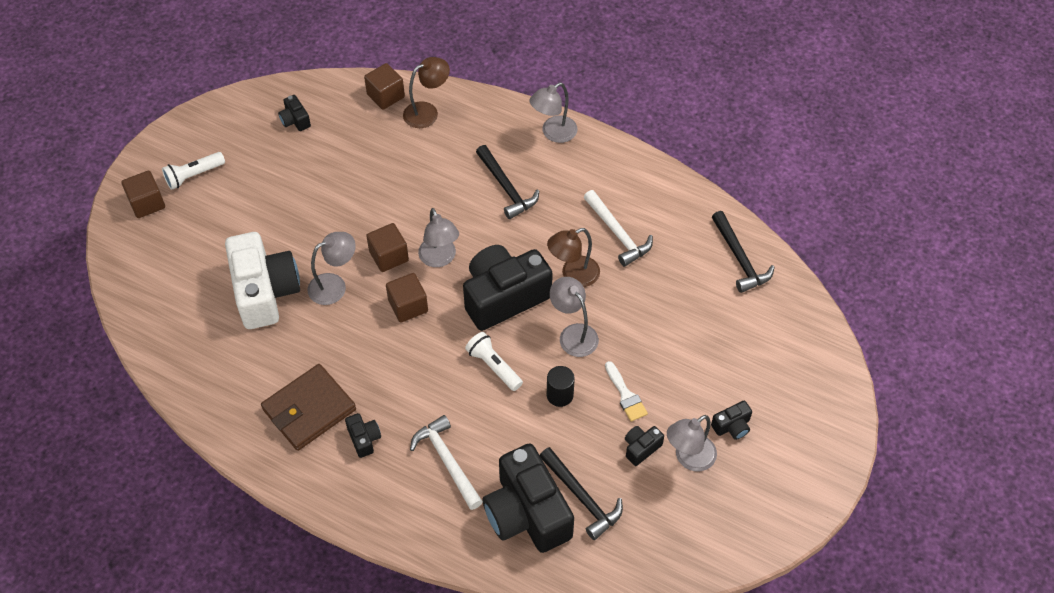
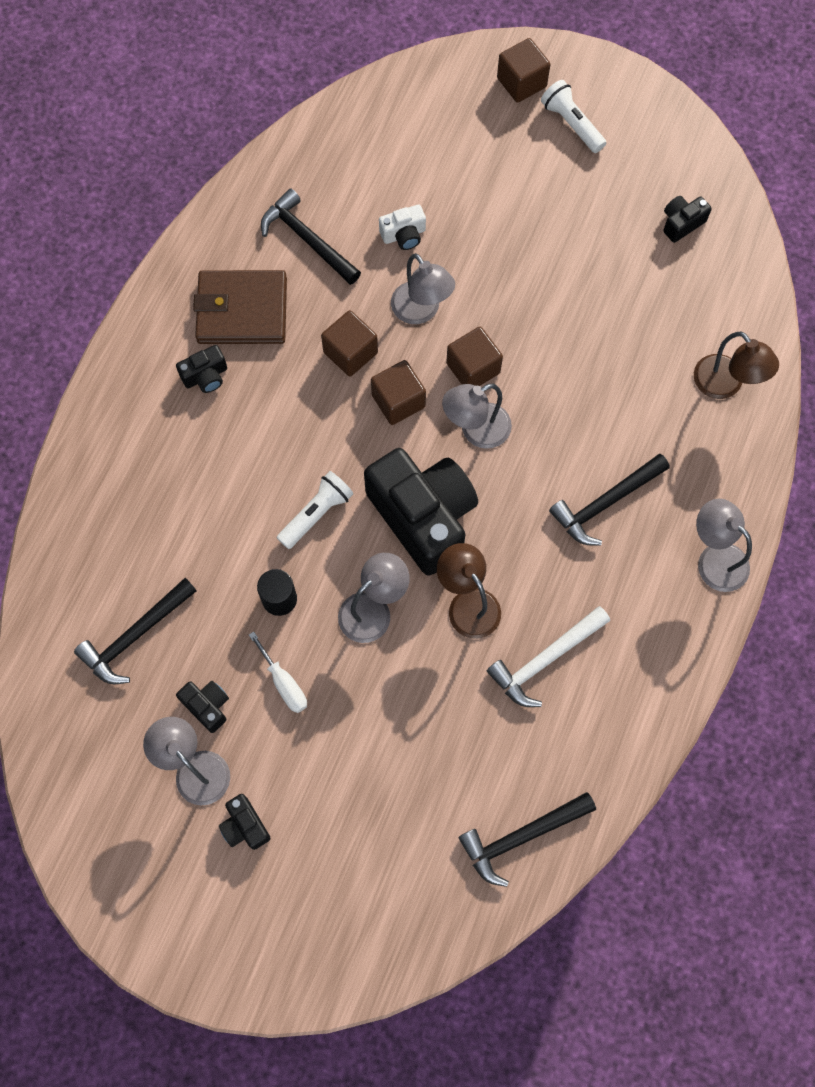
camera: 85 degrees right, 15 degrees up
white camera [225,232,300,329] -> white camera [379,205,426,250], size x0.42
brown wallet [261,364,356,451] -> brown wallet turned 45 degrees counterclockwise [193,270,287,344]
brown cube [364,63,405,110] -> brown cube moved to [321,310,378,377]
white hammer [410,415,483,510] -> none
black camera [483,444,574,553] -> none
white brush [605,361,648,422] -> white screwdriver [249,631,307,713]
none -> black hammer [261,188,361,285]

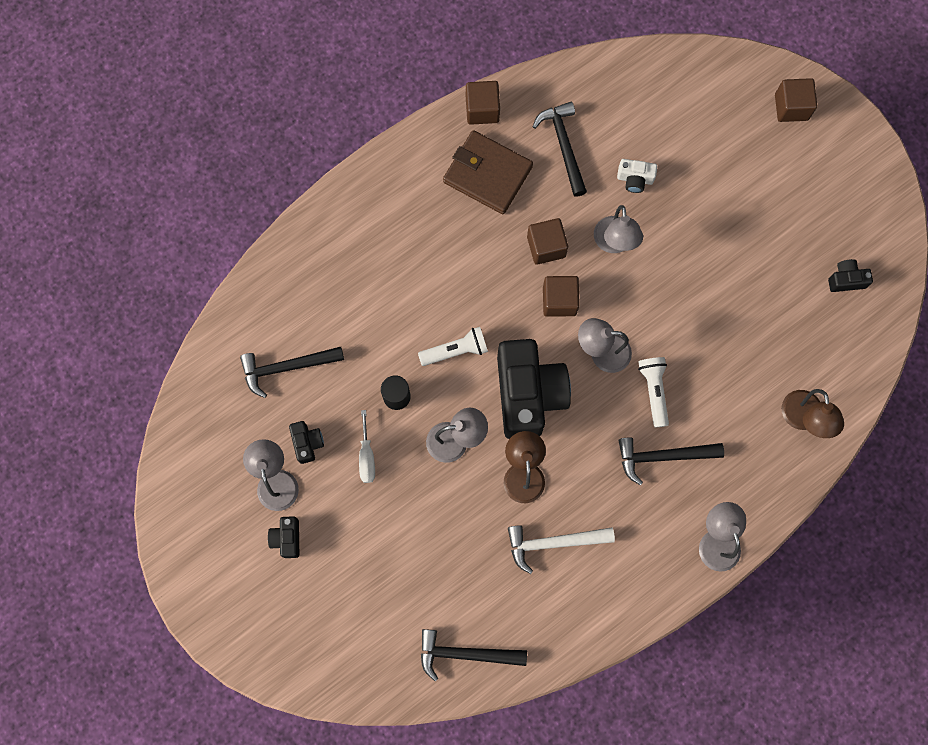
camera: 30 degrees right, 5 degrees up
black camera [176,345,227,393] -> none
brown cube [446,327,503,386] -> brown cube moved to [466,81,500,125]
white flashlight [541,80,606,153] -> white flashlight moved to [638,357,669,428]

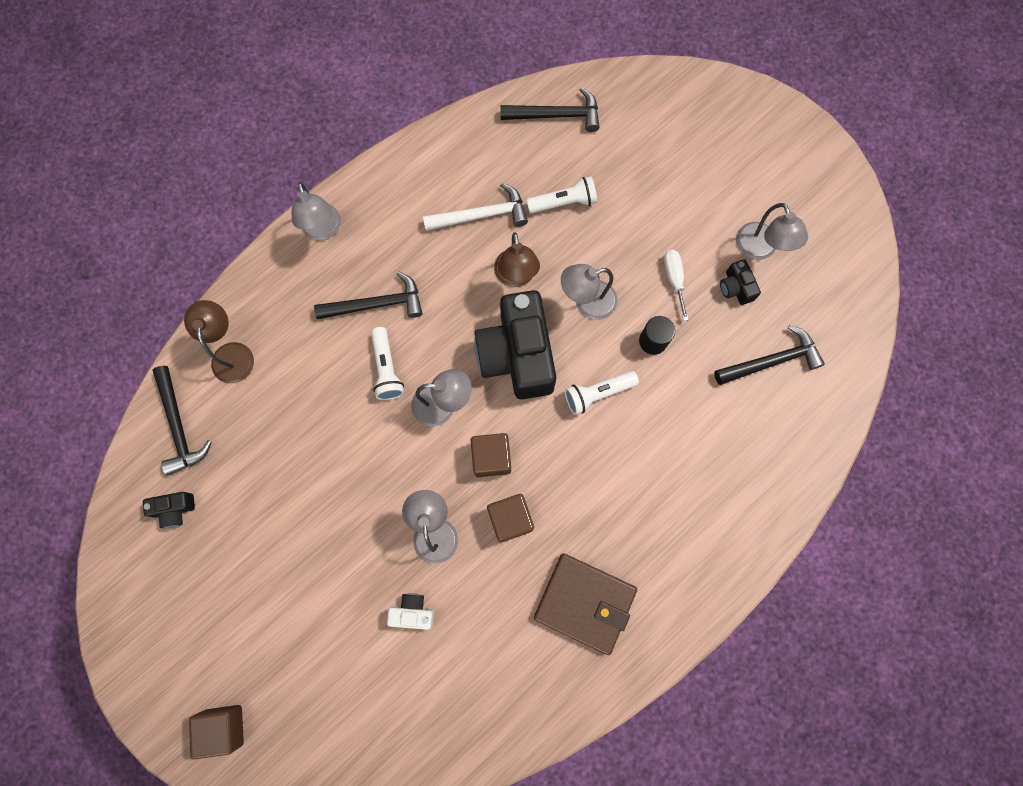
camera: 175 degrees right, 0 degrees up
black camera [268,516,299,558] -> none
brown cube [466,81,500,125] -> none
black hammer [532,102,587,197] -> black hammer moved to [153,366,212,475]
none -> white flashlight [526,176,597,214]

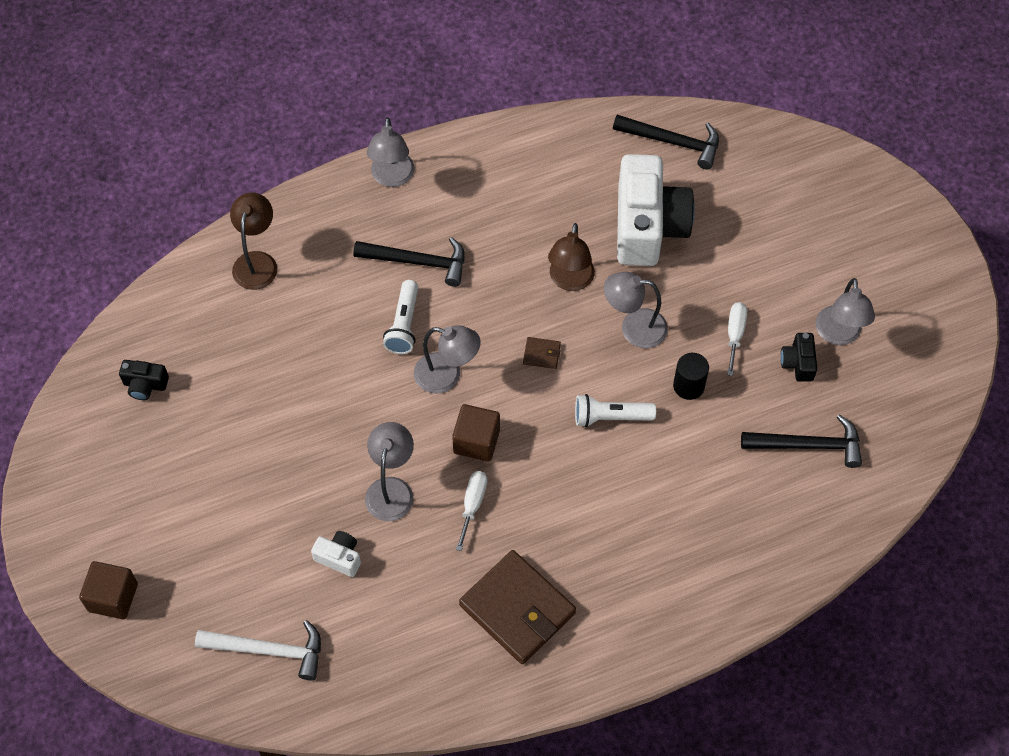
camera: 20 degrees right, 15 degrees down
black hammer [153,366,212,475] -> none
white hammer [423,183,528,231] -> white hammer moved to [195,620,321,680]
black camera [474,290,556,400] -> brown wallet [523,337,561,369]
brown cube [487,494,534,542] -> white screwdriver [456,471,487,551]
white flashlight [526,176,597,214] -> white camera [617,154,695,266]

